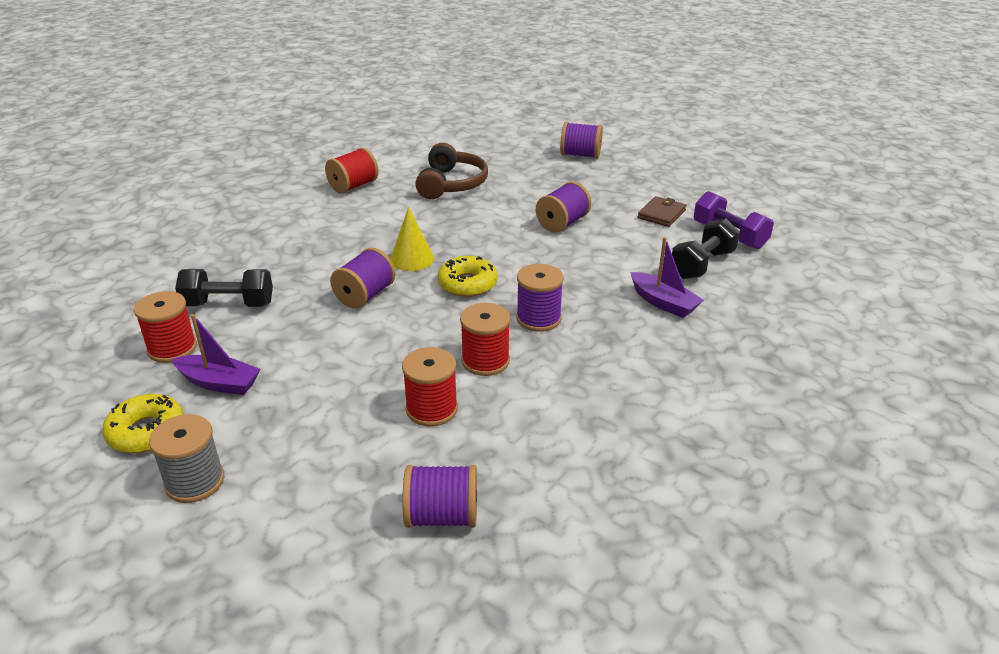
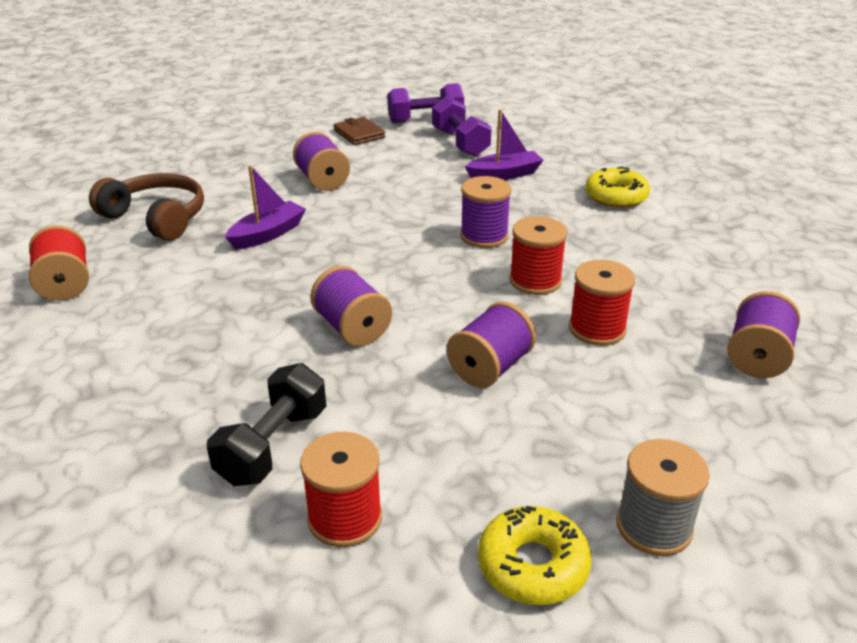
camera: 65 degrees left, 0 degrees up
purple boat [172,314,261,395] -> purple boat moved to [225,165,306,250]
yellow cone [390,206,434,271] -> none
yellow donut [437,256,498,297] -> yellow donut moved to [585,167,650,208]
purple spool [560,122,603,159] -> purple spool moved to [447,302,536,388]
black dumbbell [672,218,740,279] -> purple dumbbell [432,96,492,157]

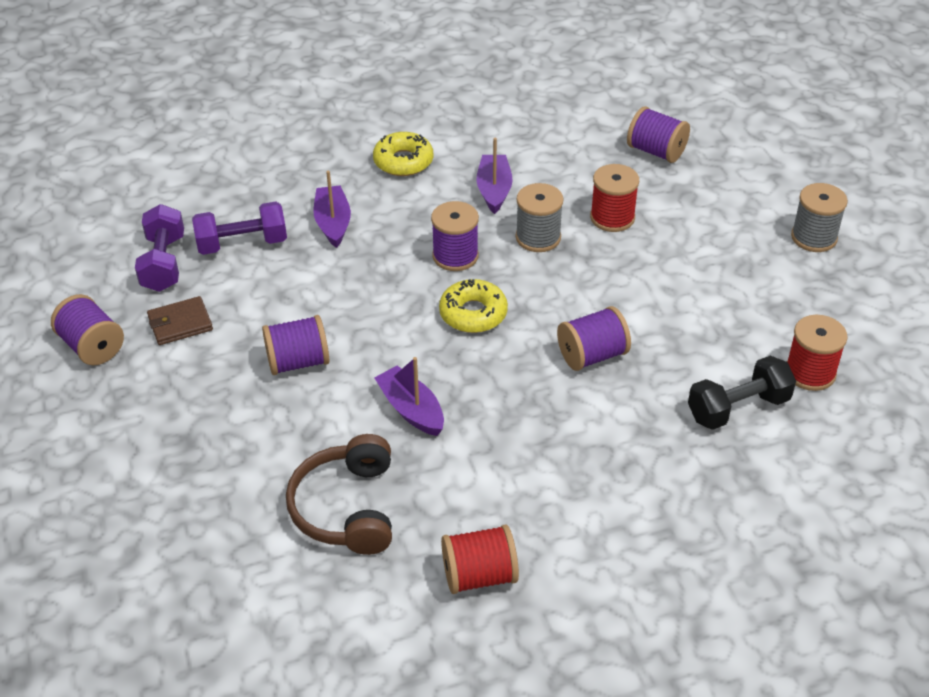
camera: 80 degrees left, 10 degrees up
brown headphones [89,173,204,241] -> brown headphones turned 45 degrees counterclockwise [286,434,392,555]
black dumbbell [207,363,326,486] -> black dumbbell turned 60 degrees counterclockwise [688,356,796,430]
purple spool [447,302,536,388] -> purple spool moved to [51,294,124,365]
yellow donut [478,506,592,605] -> yellow donut moved to [439,279,508,333]
red spool [509,216,568,295] -> grey spool [516,183,564,252]
none -> purple boat [477,138,513,214]

